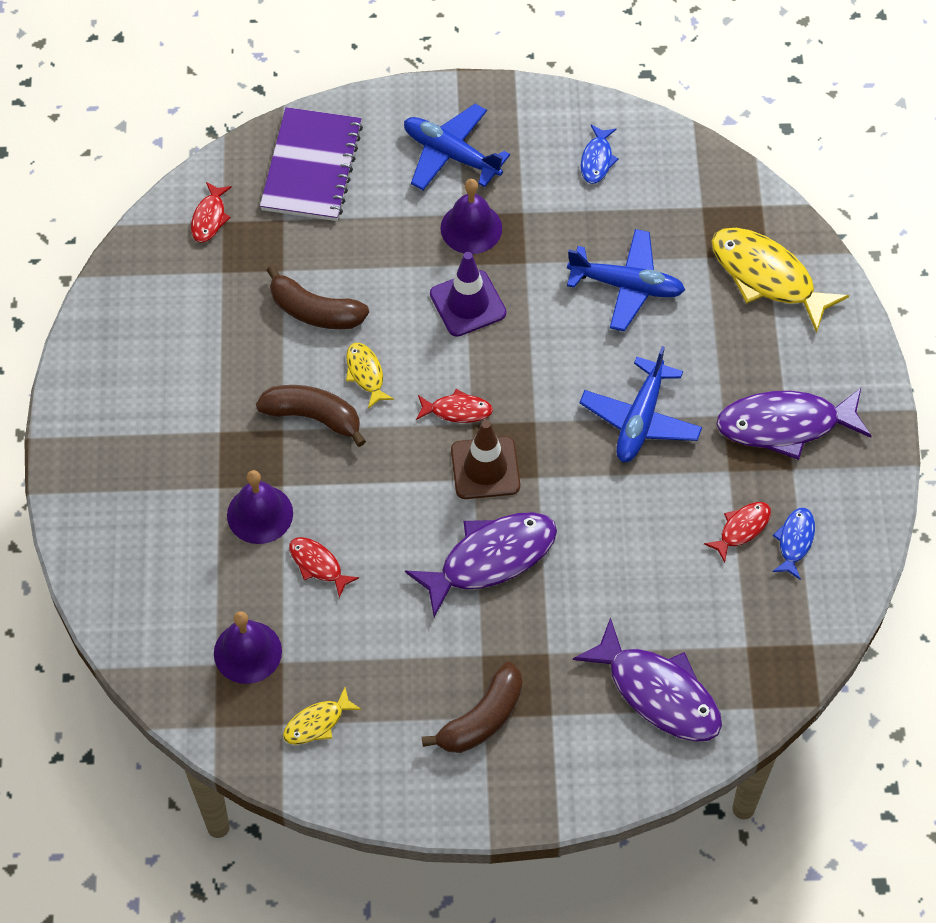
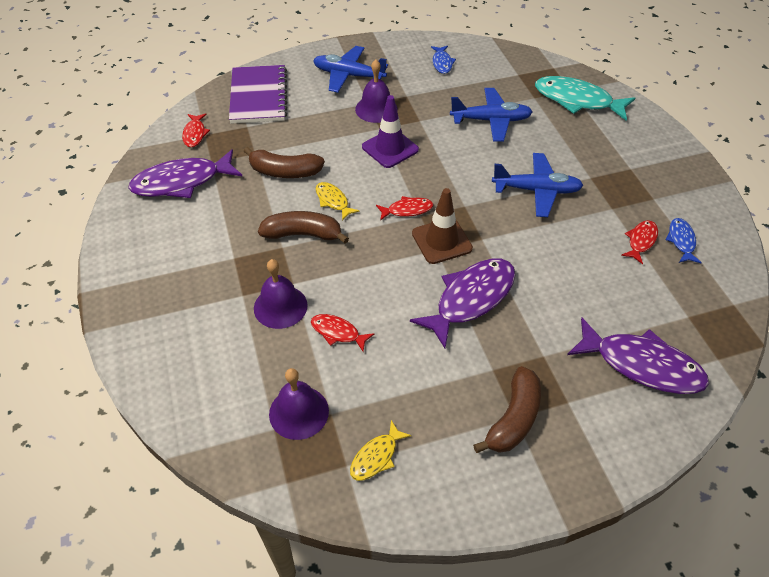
camera: 15 degrees left, 10 degrees down
blue plane [579,346,702,462] -> blue plane turned 90 degrees counterclockwise [492,153,584,217]
yellow fish [711,228,849,333] -> turquoise fish [535,76,635,121]
purple fish [716,388,872,460] -> purple fish moved to [128,149,243,198]

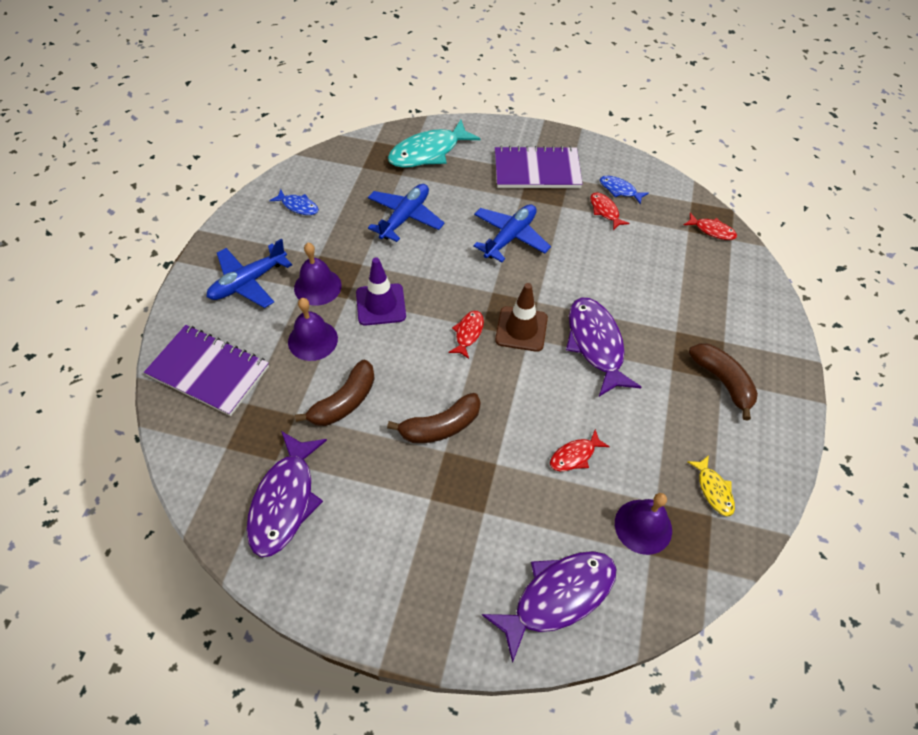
camera: 60 degrees left, 5 degrees up
red fish [182,113,210,147] -> red fish moved to [684,213,737,240]
purple bell [254,259,308,329] -> purple bell moved to [288,298,338,361]
brown banana [258,211,349,244] -> brown banana turned 150 degrees counterclockwise [387,393,481,443]
yellow fish [316,182,360,221] -> none
purple fish [567,318,709,394] -> purple fish moved to [482,551,616,663]
none -> purple notebook [495,146,583,188]

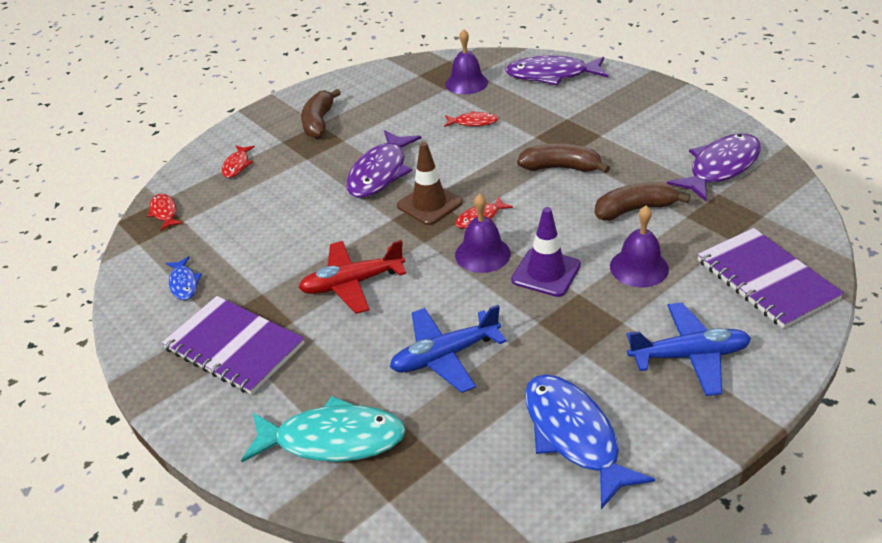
camera: 140 degrees left, 15 degrees down
blue fish [269,189,319,215] -> blue fish [525,374,655,509], size x1.99
purple bell [294,243,342,306] -> purple bell moved to [455,194,511,273]
blue plane [473,204,551,262] -> red plane [298,240,406,314]
red fish [590,192,630,230] -> red fish moved to [222,145,255,178]
yellow fish [687,455,735,516] -> none

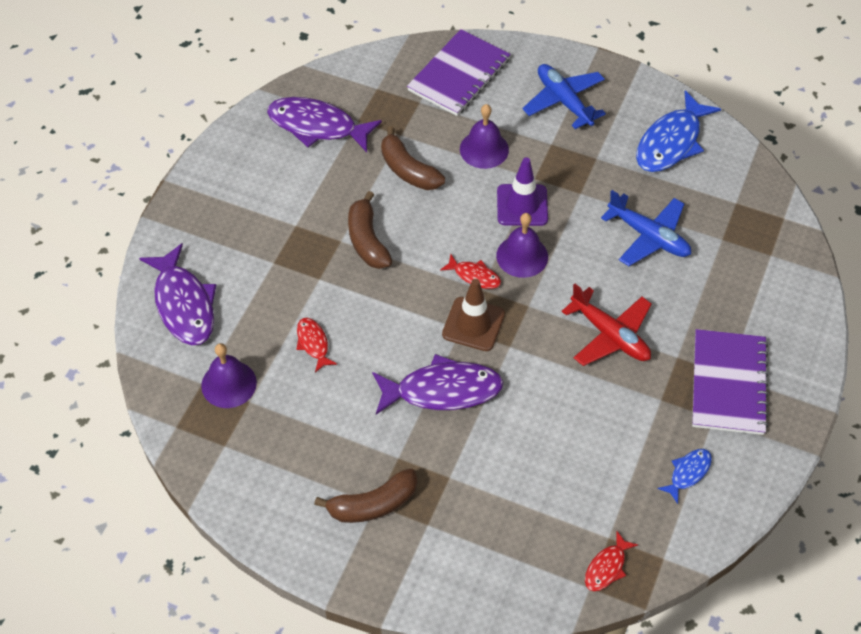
camera: 120 degrees left, 15 degrees up
red fish [222,145,255,178] -> none
turquoise fish [241,396,406,462] -> none

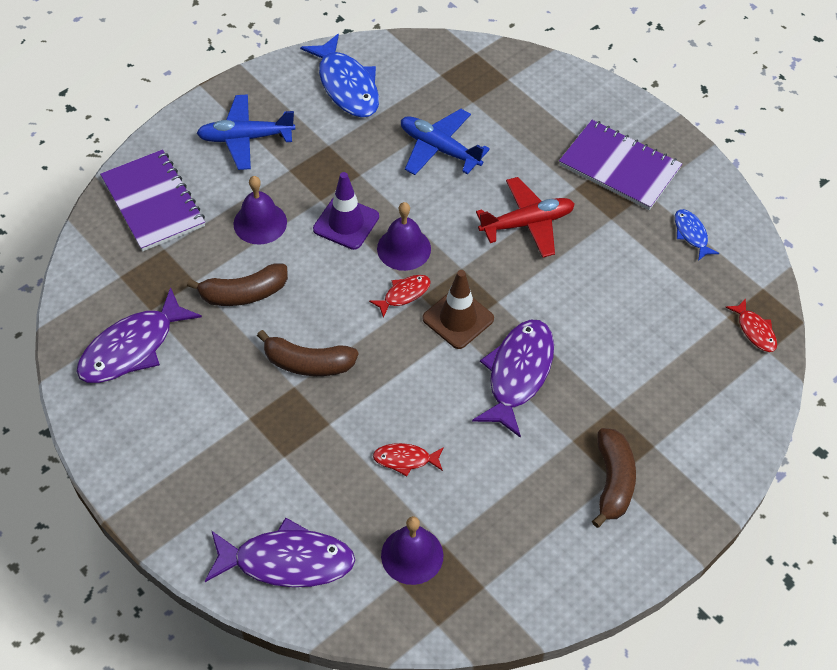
camera: 65 degrees left, 0 degrees up
blue plane [601,190,691,266] -> blue plane turned 120 degrees counterclockwise [401,109,490,175]

